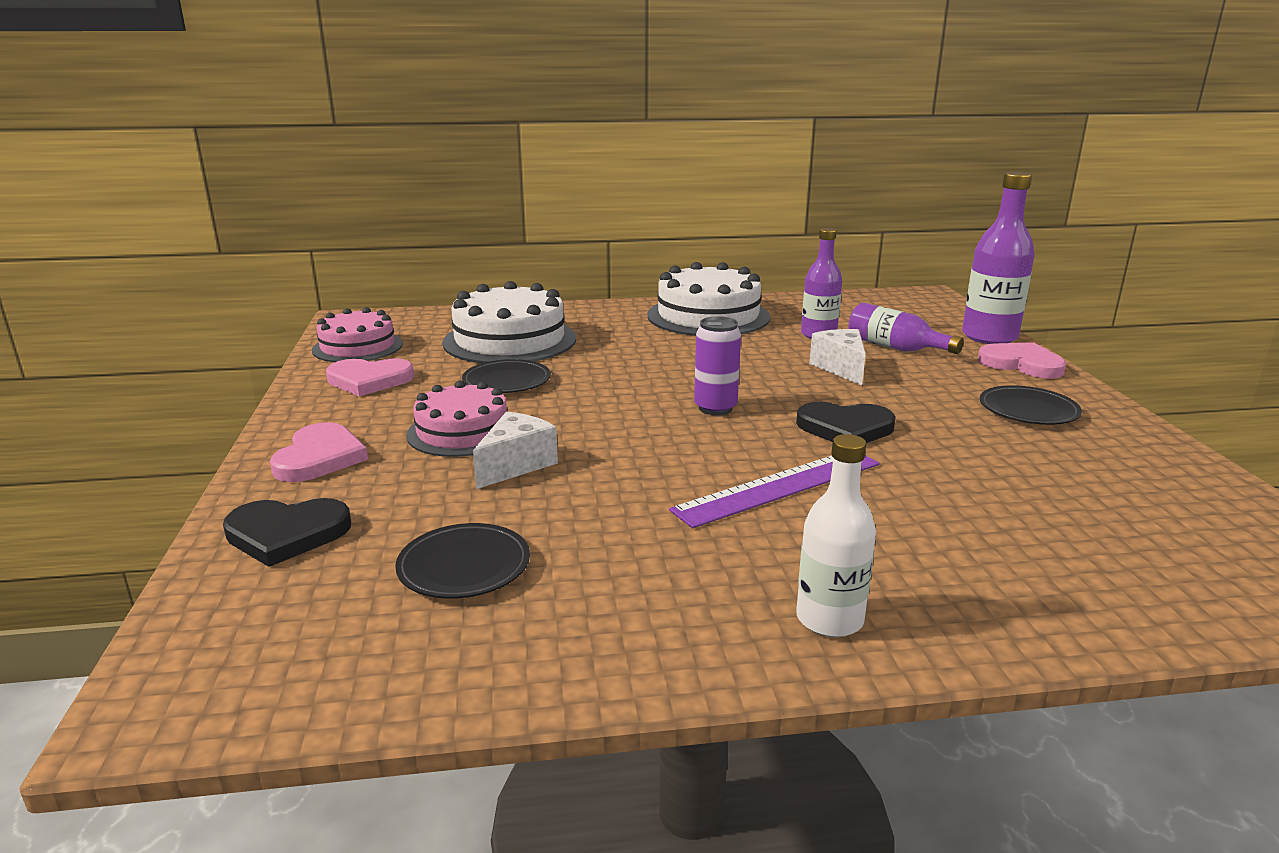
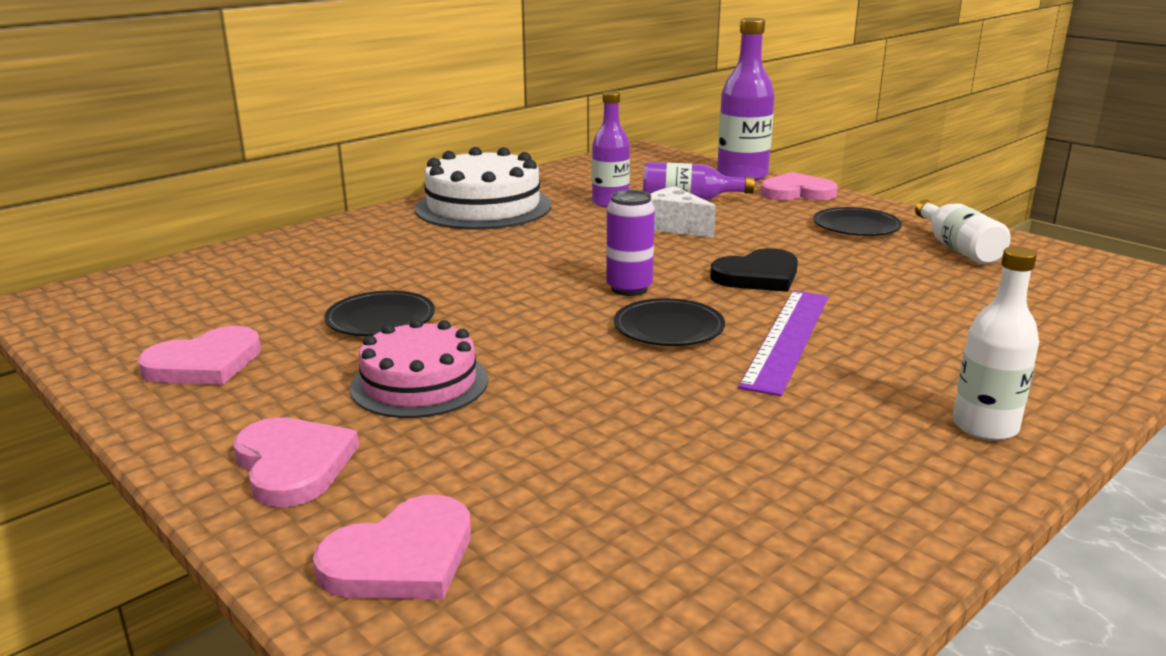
camera: 35 degrees left, 0 degrees up
black heart [223,498,351,567] -> pink heart [313,494,471,600]
pink cake [312,307,403,362] -> none
black plate [395,523,530,599] -> black plate moved to [614,298,725,346]
white cake [442,281,576,363] -> none
white cheese [473,411,558,489] -> none
none -> white bottle [915,200,1011,265]

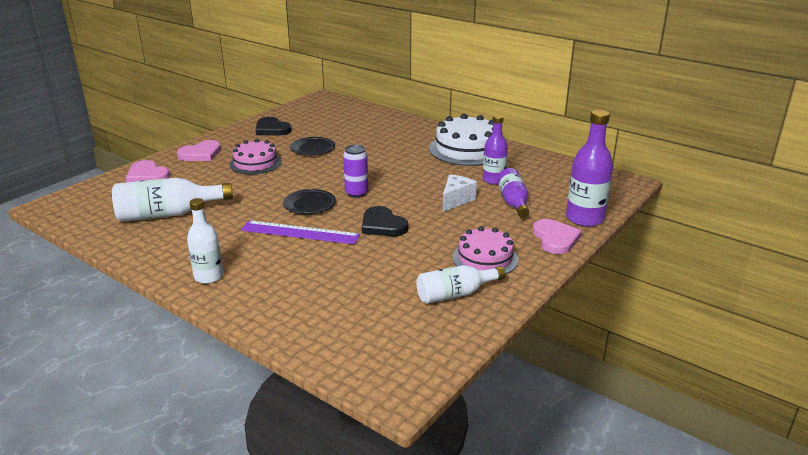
camera: 80 degrees right, 5 degrees up
pink heart [138,326,261,385] -> black heart [255,117,292,136]
black plate [813,207,902,236] -> pink cake [452,226,518,274]
none -> white bottle [112,178,233,222]

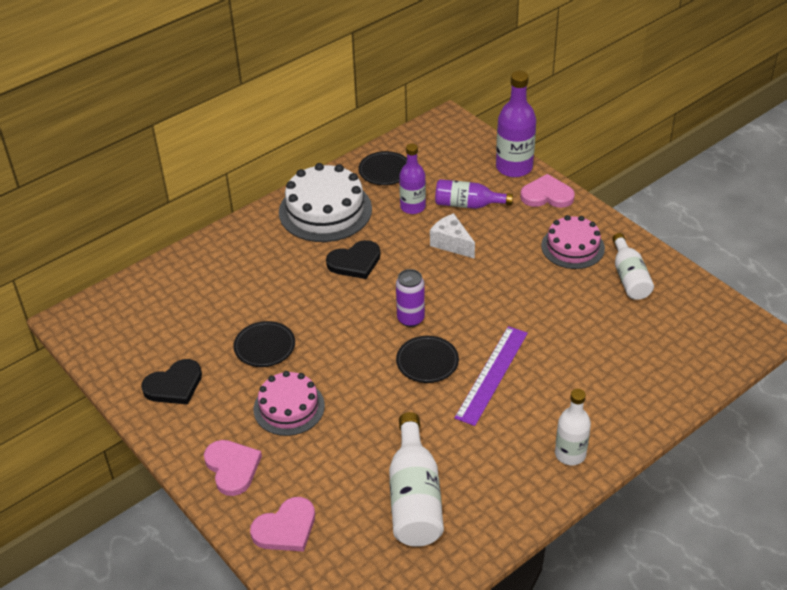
camera: 75 degrees left, 15 degrees up
black heart [362,206,408,236] -> black heart moved to [326,240,381,279]
none -> black plate [358,151,407,185]

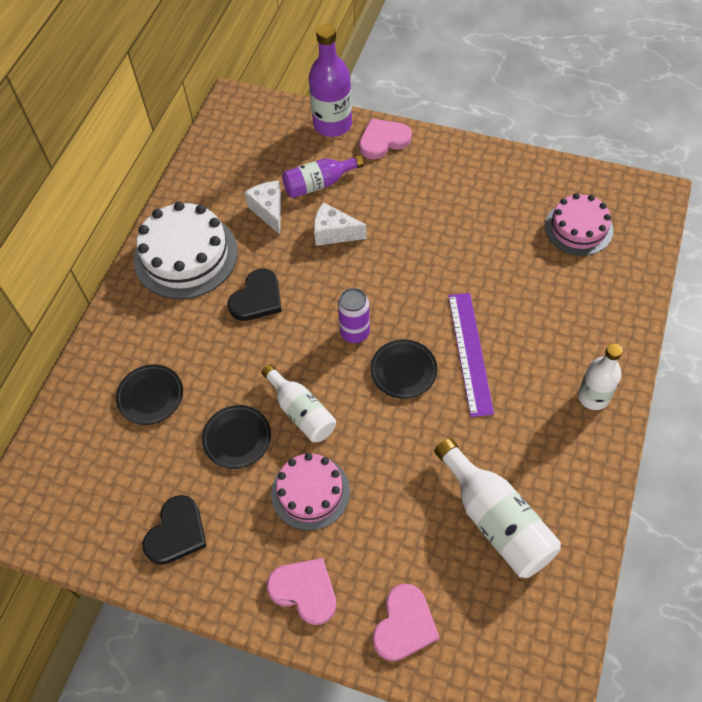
camera: 30 degrees left, 15 degrees up
black plate [358,151,407,185] -> black plate moved to [116,364,183,425]
purple bottle [399,144,426,214] -> white cheese [244,181,281,235]
pink cake [541,215,605,269] -> pink cake moved to [545,193,613,256]
white bottle [612,233,654,300] -> white bottle moved to [261,364,336,442]

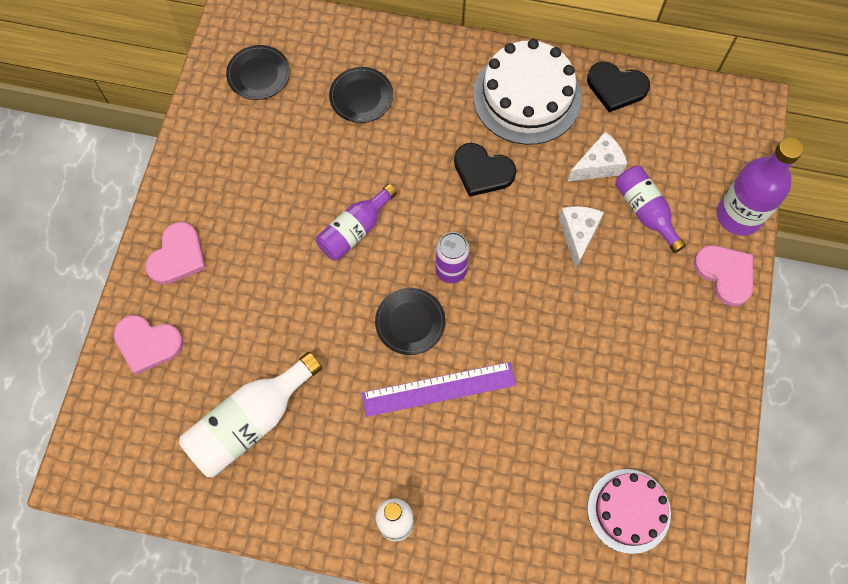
camera: 80 degrees right, 10 degrees up
black heart [143,495,207,565] -> black heart moved to [587,62,650,112]
black plate [202,405,271,469] -> black plate moved to [226,45,290,100]
white bottle [261,364,336,442] -> purple bottle [316,184,397,261]
pink cake [271,453,350,531] -> none

